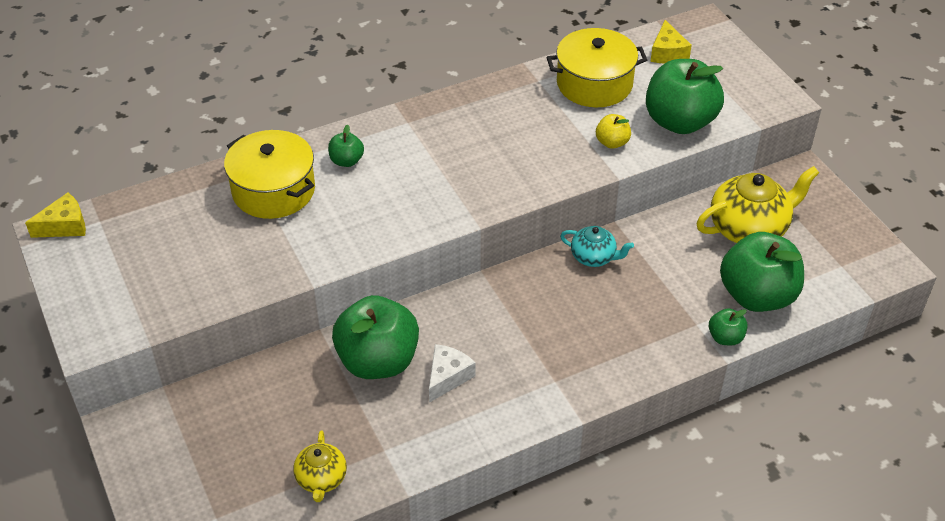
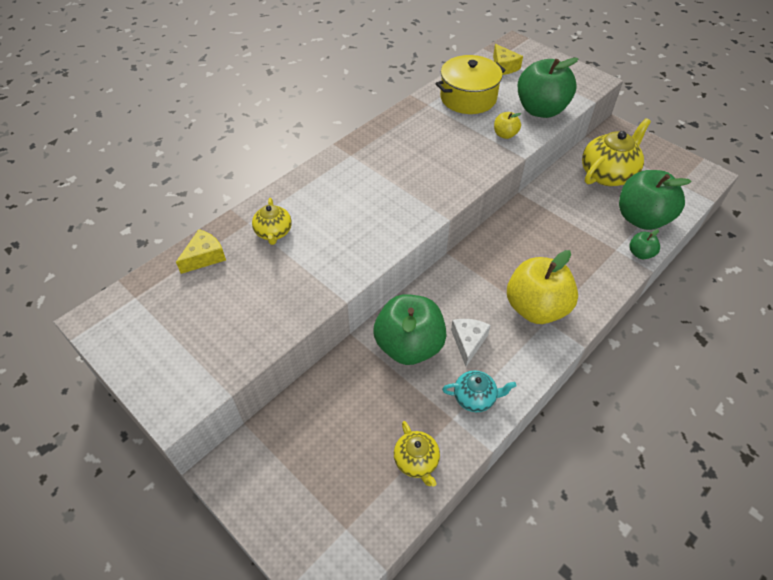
camera: 20 degrees left, 5 degrees up
yellow cheese [25,193,86,238] -> yellow cheese moved to [176,229,226,274]
yellow pot [224,130,315,219] -> yellow teapot [252,198,292,245]
green apple [328,125,364,167] -> none
turquoise teapot [560,226,634,267] -> turquoise teapot moved to [442,370,517,412]
none -> yellow apple [507,250,578,324]

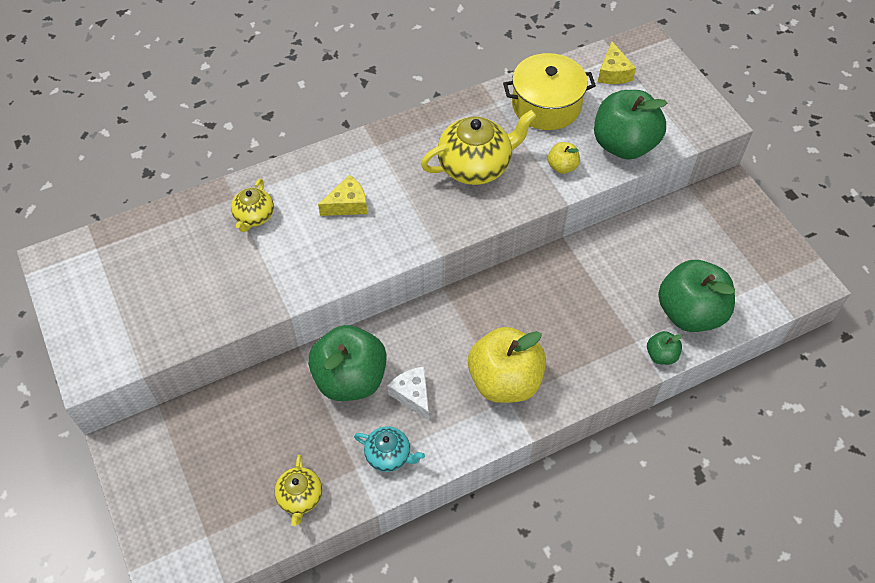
camera: 20 degrees right, 5 degrees up
yellow cheese [176,229,226,274] -> yellow cheese moved to [318,175,367,216]
white cheese [451,319,491,366] -> white cheese turned 60 degrees counterclockwise [387,367,429,420]
yellow teapot [582,118,651,186] -> yellow teapot moved to [421,110,537,185]

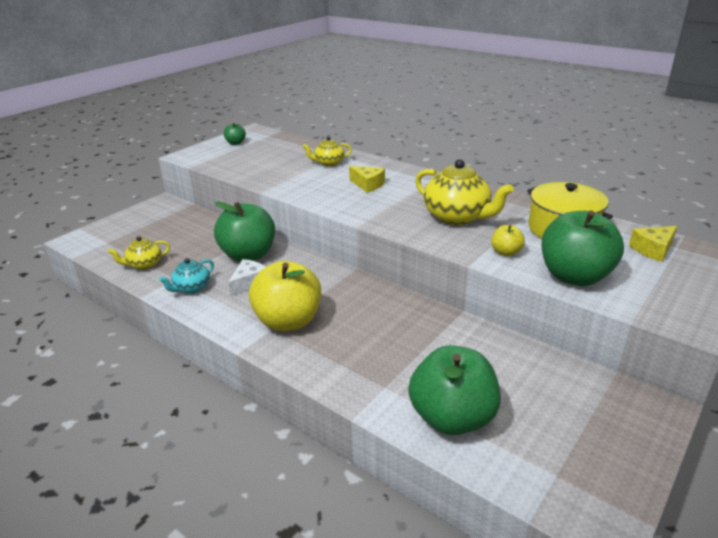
camera: 65 degrees right, 25 degrees down
turquoise teapot [354,426,425,472] -> turquoise teapot turned 45 degrees clockwise [159,258,214,294]
green apple [647,331,682,365] -> green apple moved to [224,123,246,145]

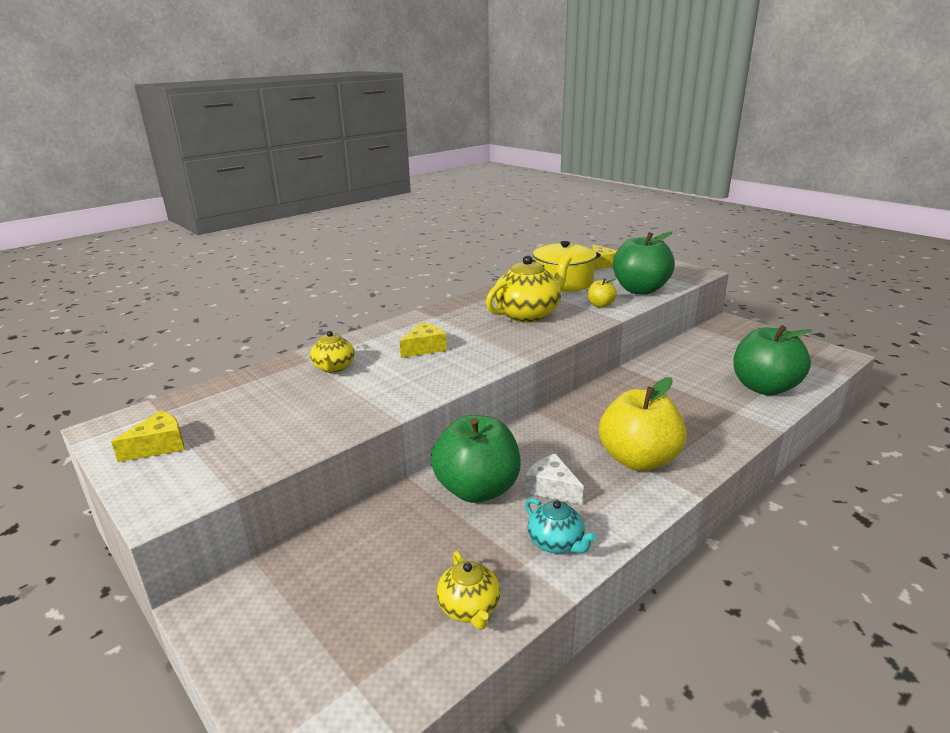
camera: 80 degrees left, 5 degrees down
green apple [224,123,246,145] -> yellow cheese [111,410,184,462]

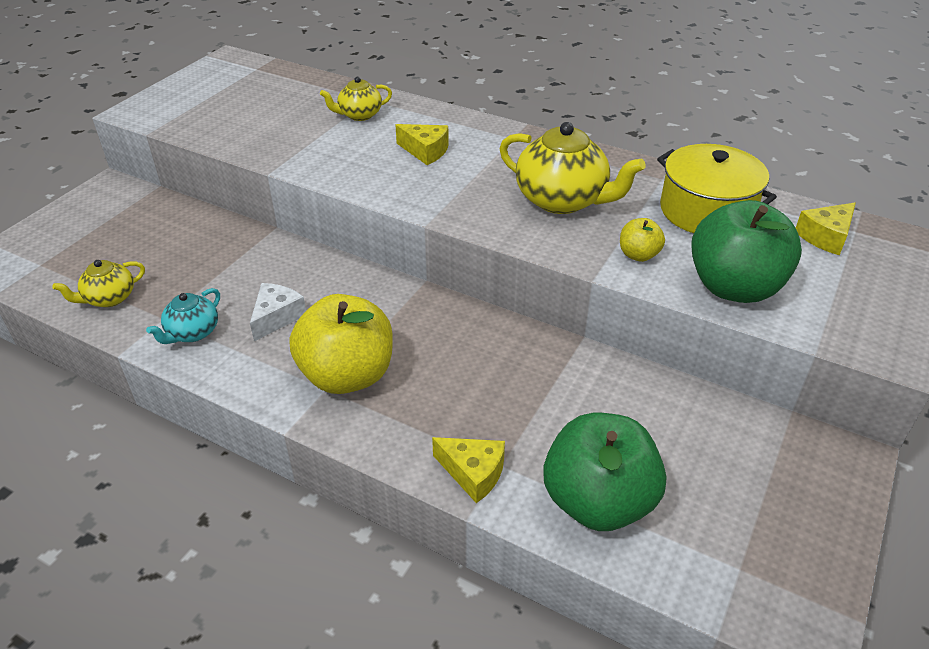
camera: 70 degrees right, 15 degrees up
yellow cheese [111,410,184,462] -> yellow cheese moved to [432,437,505,503]
green apple [431,415,521,503] -> none

